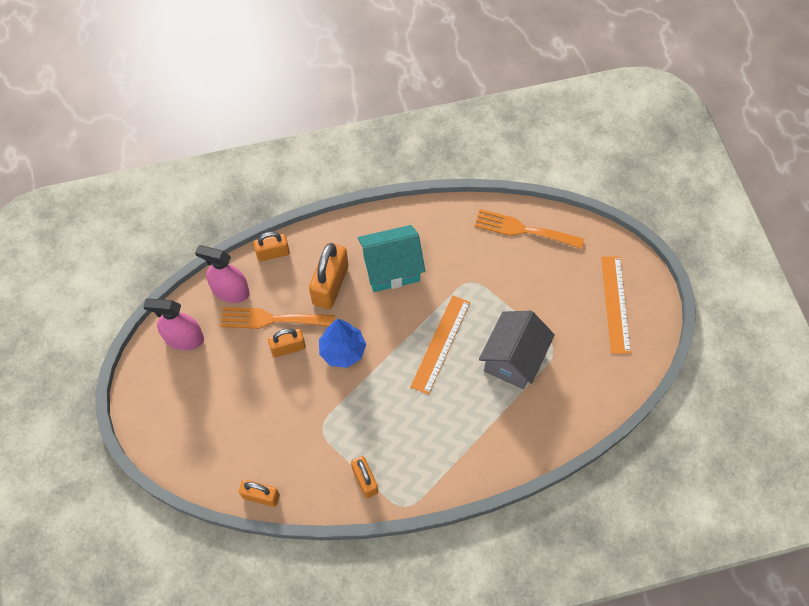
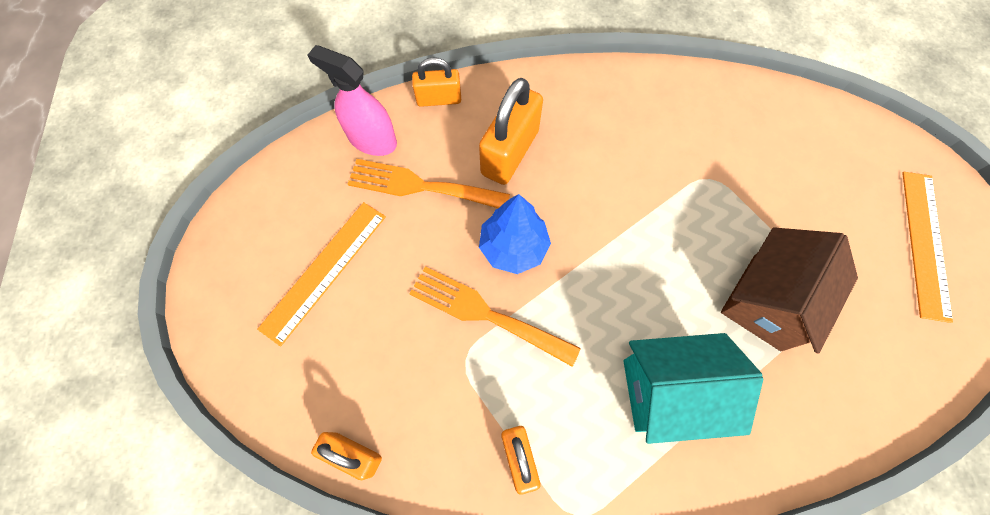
camera: 10 degrees right, 5 degrees up
pink spray bottle [143,298,204,350] -> none
orange padlock [268,329,306,357] -> none
turquoise house [358,225,425,292] -> turquoise house moved to [624,333,763,444]
orange ruler [410,295,470,395] -> orange ruler moved to [257,202,386,346]
orange fork [475,209,584,249] -> orange fork moved to [409,266,581,367]
grey house [479,311,555,389] -> brown house [721,227,858,354]

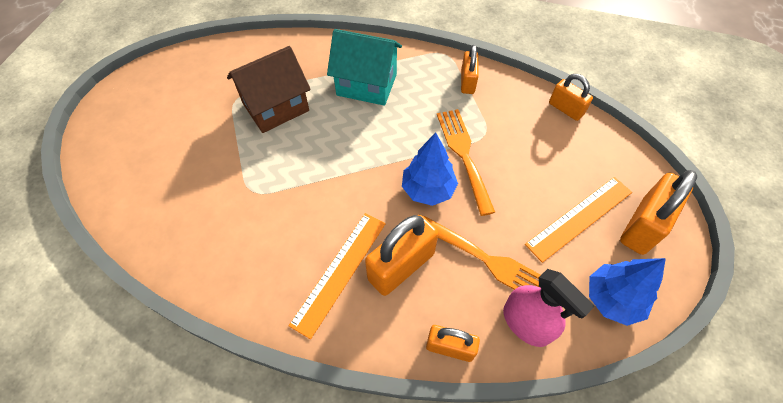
camera: 160 degrees left, 10 degrees down
orange fork [409,266,581,367] -> orange fork turned 150 degrees counterclockwise [437,109,495,216]
orange ruler [902,172,953,323] -> orange ruler moved to [289,213,386,339]
none -> blue tree [589,258,666,326]
none -> orange padlock [620,170,697,255]

